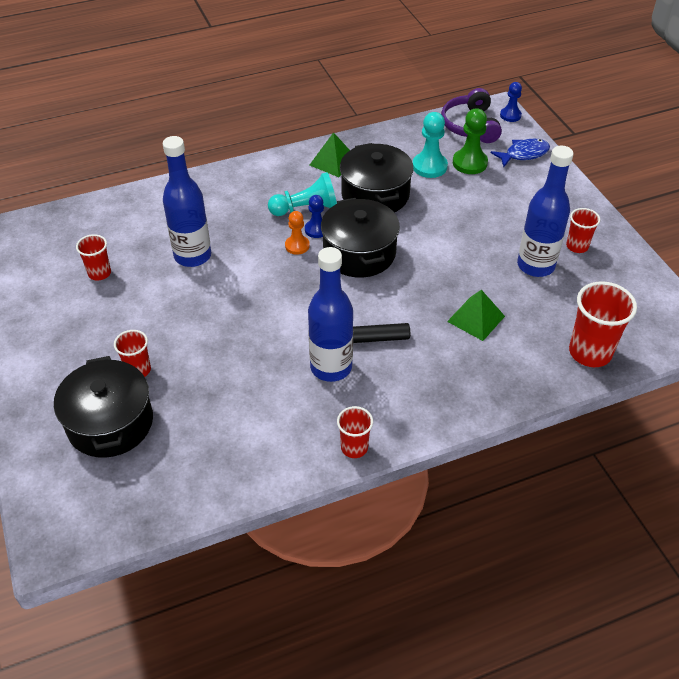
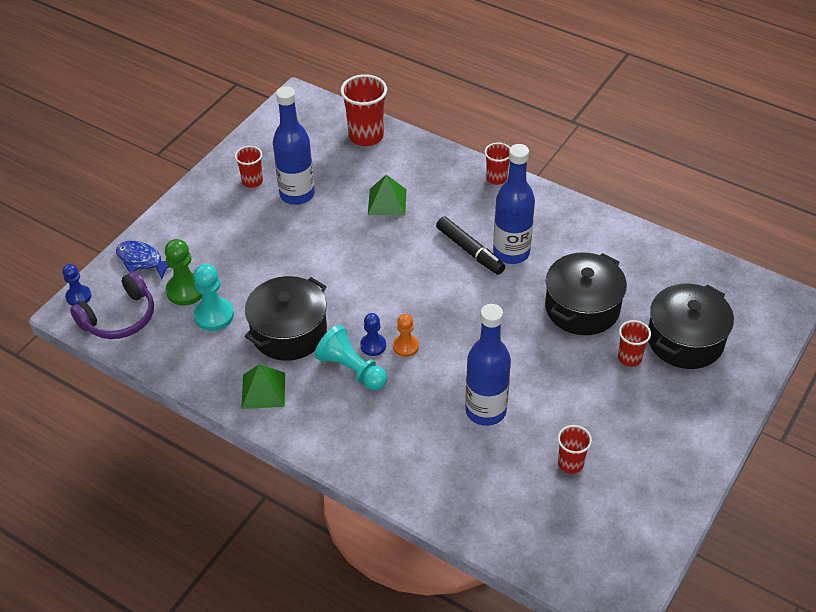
camera: 125 degrees left, 0 degrees up
black pot [321,198,400,278] -> black pot moved to [545,252,627,335]
red cup [337,406,373,458] -> red cup moved to [485,143,510,185]

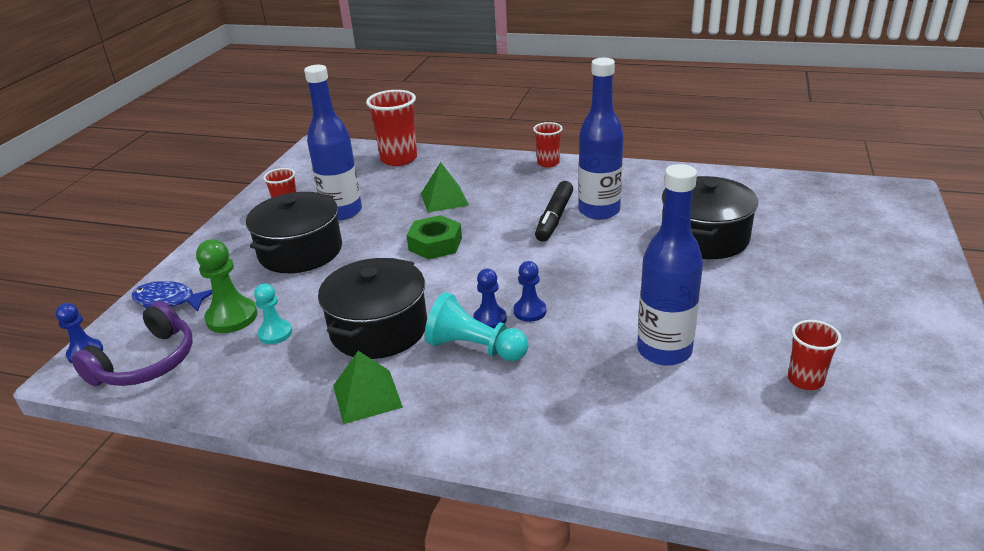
camera: 15 degrees left, 15 degrees down
turquoise pawn [193,264,234,331] -> turquoise pawn [254,284,292,344], size x0.64
orange pawn [393,314,419,357] -> blue pawn [513,261,546,322]
black marker [436,217,505,275] -> black marker turned 75 degrees clockwise [535,181,573,242]
red cup [618,320,651,367] -> none
black pot [648,284,734,369] -> black pot moved to [246,192,342,273]
none -> green nut [407,215,462,260]

